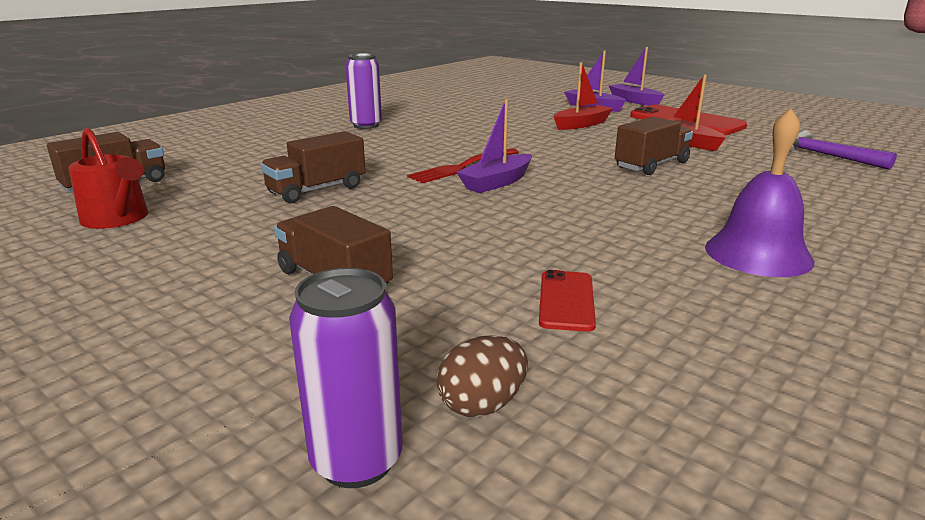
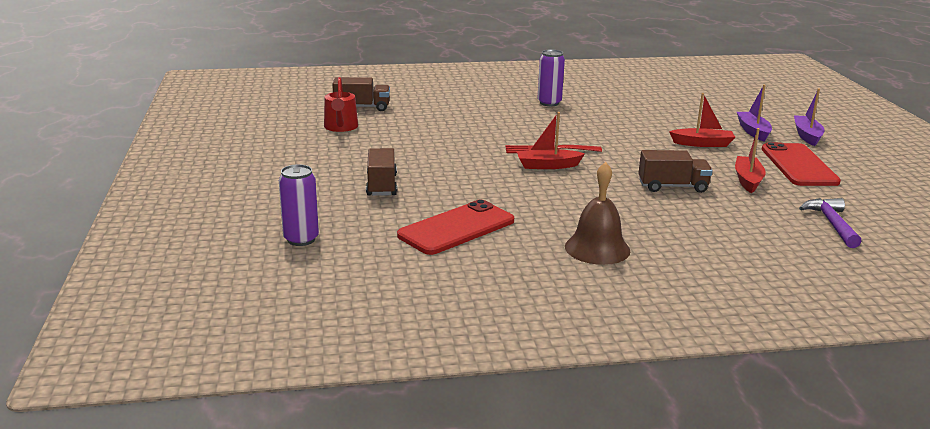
camera: 40 degrees right, 0 degrees up
brown truck [261,131,366,203] -> none
brown egg [436,335,528,417] -> none
purple boat [456,99,532,193] -> red boat [516,112,585,169]
red phone [539,270,596,332] -> red phone [397,200,514,255], size x1.96
purple bell [705,108,814,277] -> brown bell [565,162,630,265]

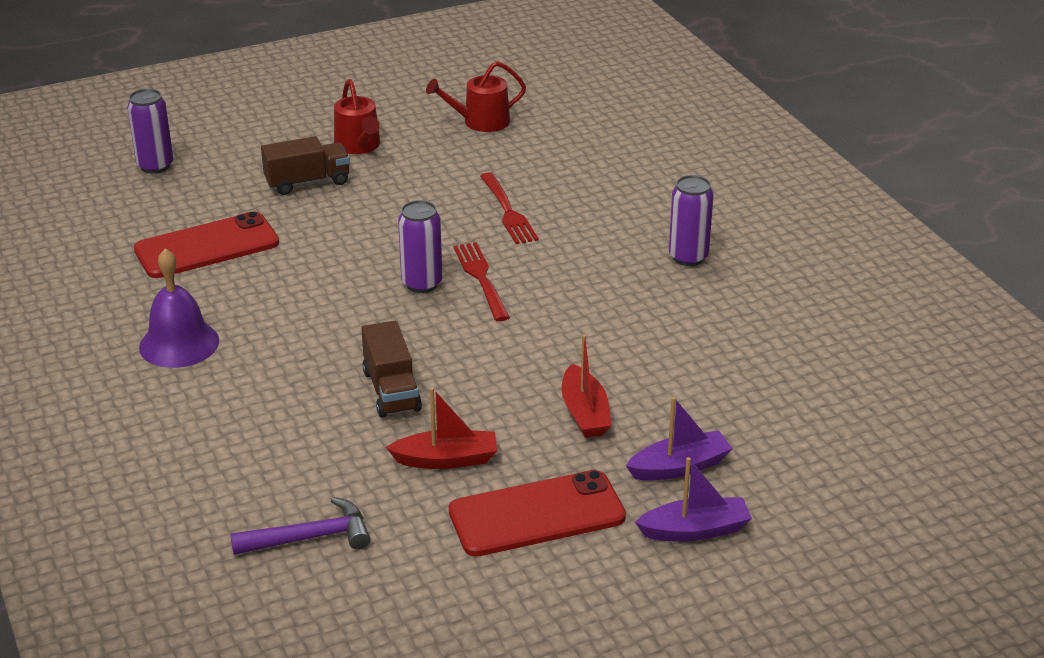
camera: 75 degrees right, 10 degrees up
brown truck [332,77,390,111] -> none
red phone [397,200,514,255] -> red phone turned 60 degrees counterclockwise [134,211,279,278]
red boat [516,112,585,169] -> purple can [398,200,442,293]
brown bell [565,162,630,265] -> purple bell [139,248,219,368]
none -> red watering can [334,79,380,154]
none -> red fork [480,172,539,244]

